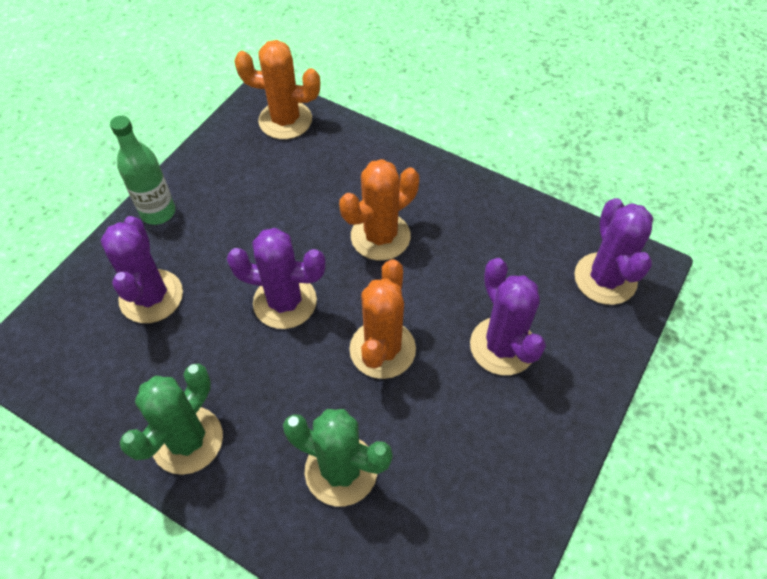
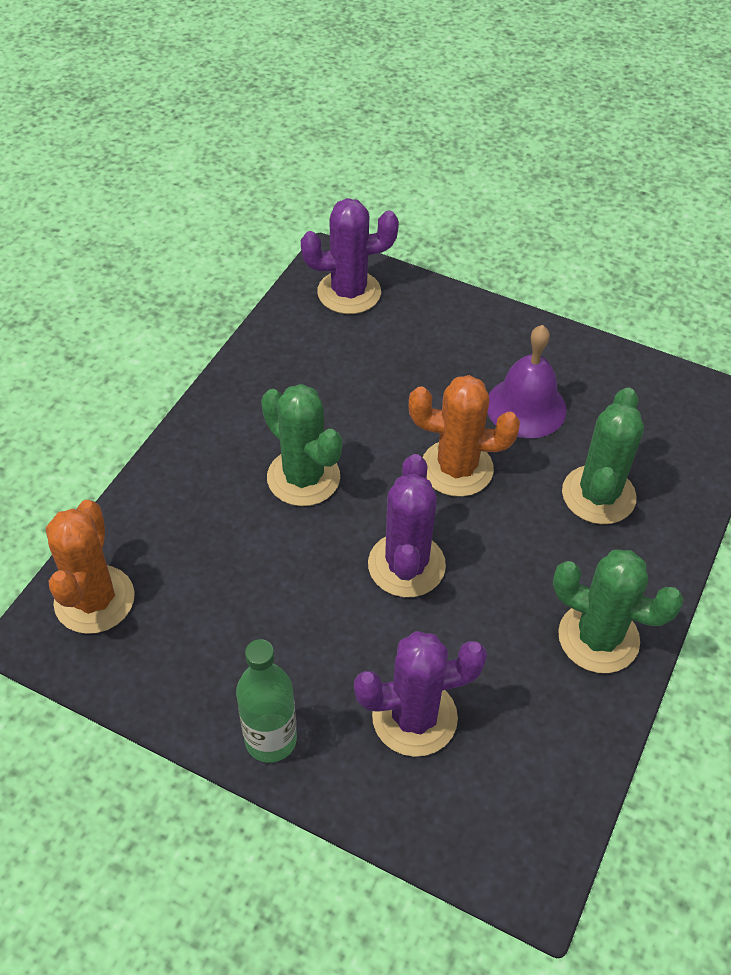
camera: 95 degrees left, 5 degrees down
orange cactus [339,159,419,260] -> green cactus [261,384,342,506]
purple cactus [470,258,546,375] -> none
none -> purple bell [487,325,567,438]

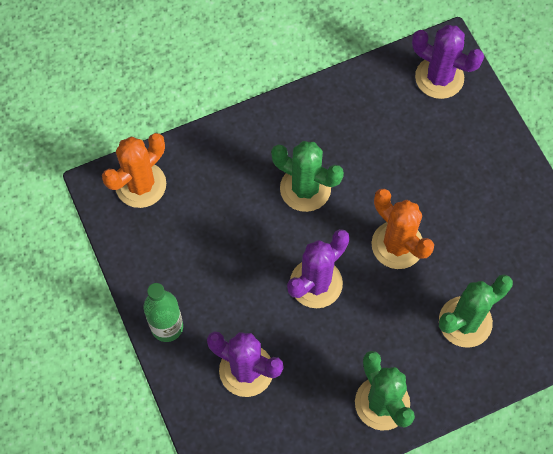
camera: 40 degrees right, 15 degrees up
green cactus [261,384,342,506] -> green cactus turned 60 degrees counterclockwise [271,141,344,212]
purple bell [487,325,567,438] -> none

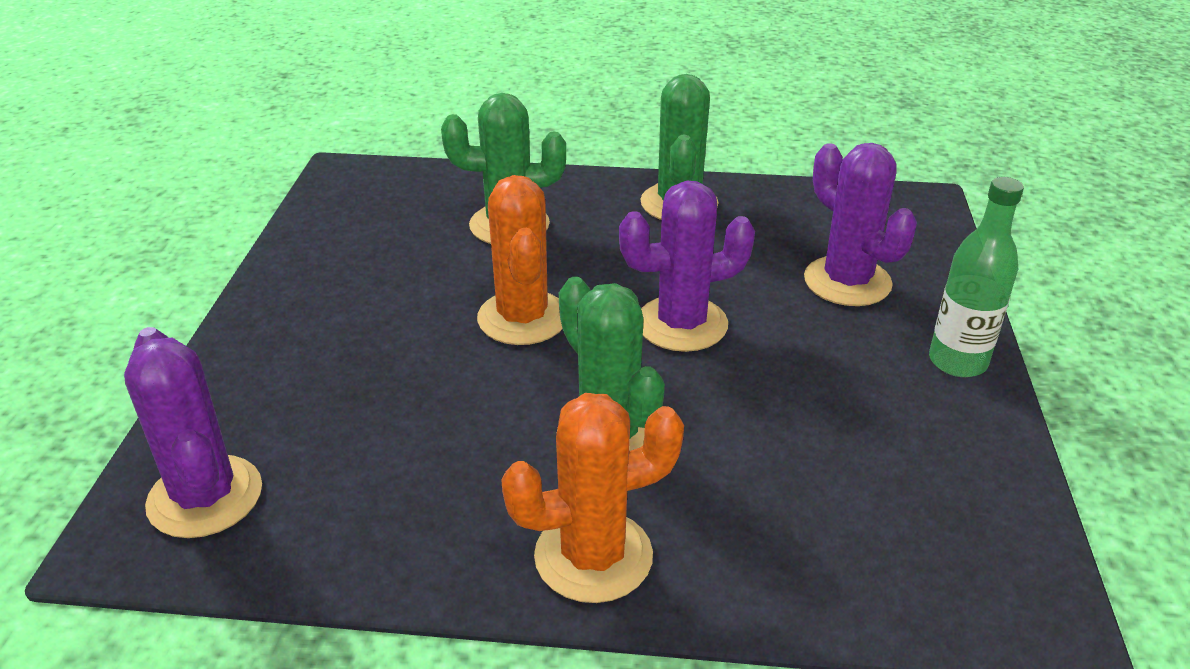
camera: 150 degrees left, 30 degrees down
orange cactus [102,133,166,208] -> orange cactus moved to [501,393,684,603]

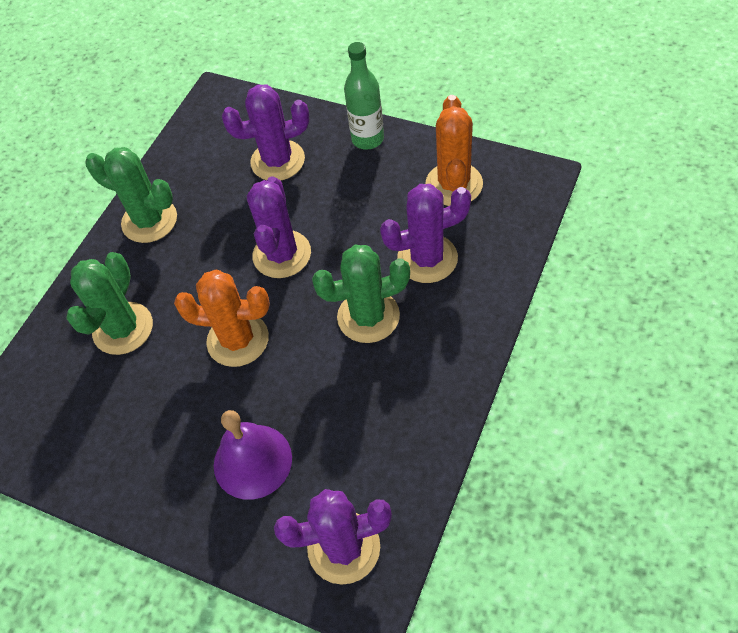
camera: 65 degrees left, 20 degrees up
orange cactus [501,393,684,603] -> orange cactus moved to [425,95,483,206]
none -> purple bell [214,410,292,500]
none -> purple cactus [380,184,471,283]

